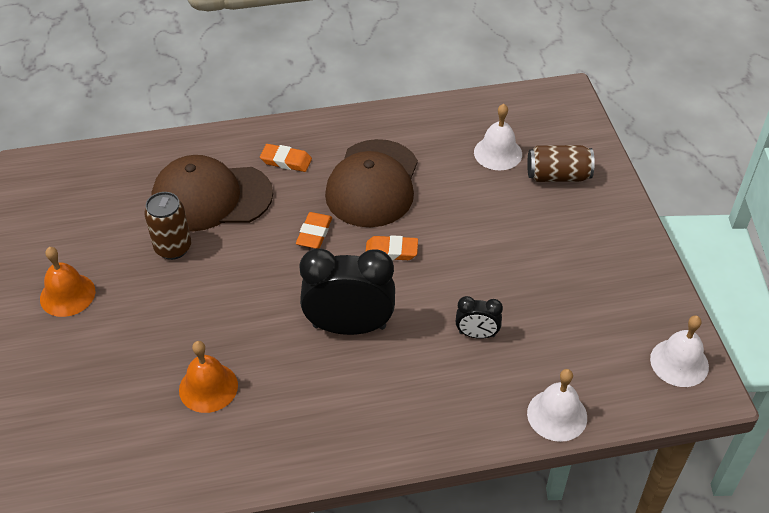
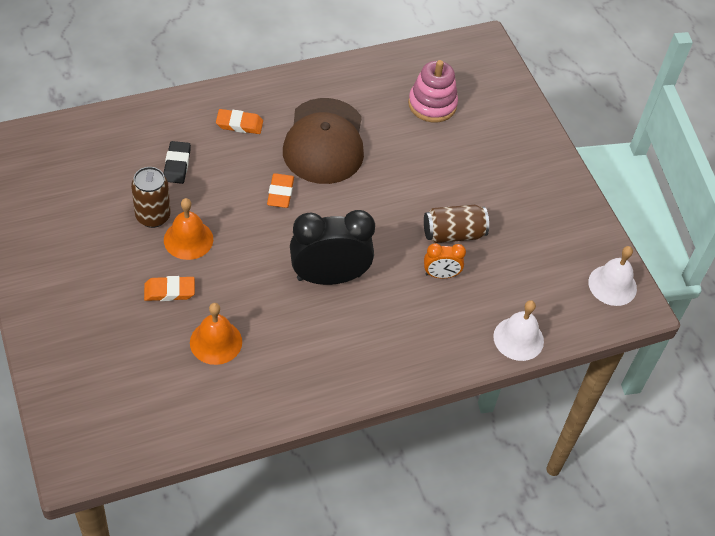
camera: 15 degrees left, 5 degrees up
orange bell [40,247,95,317] -> orange bell moved to [164,198,213,260]
brown cap [151,155,273,231] -> black eraser [164,141,191,184]
orange eraser [365,235,418,261] -> orange eraser moved to [144,276,195,301]
black clock [456,296,503,339] -> orange clock [424,243,466,278]
white bell [474,104,522,170] -> pink stacking toy [408,60,458,122]
brown can [527,145,595,182] -> brown can moved to [424,205,489,243]

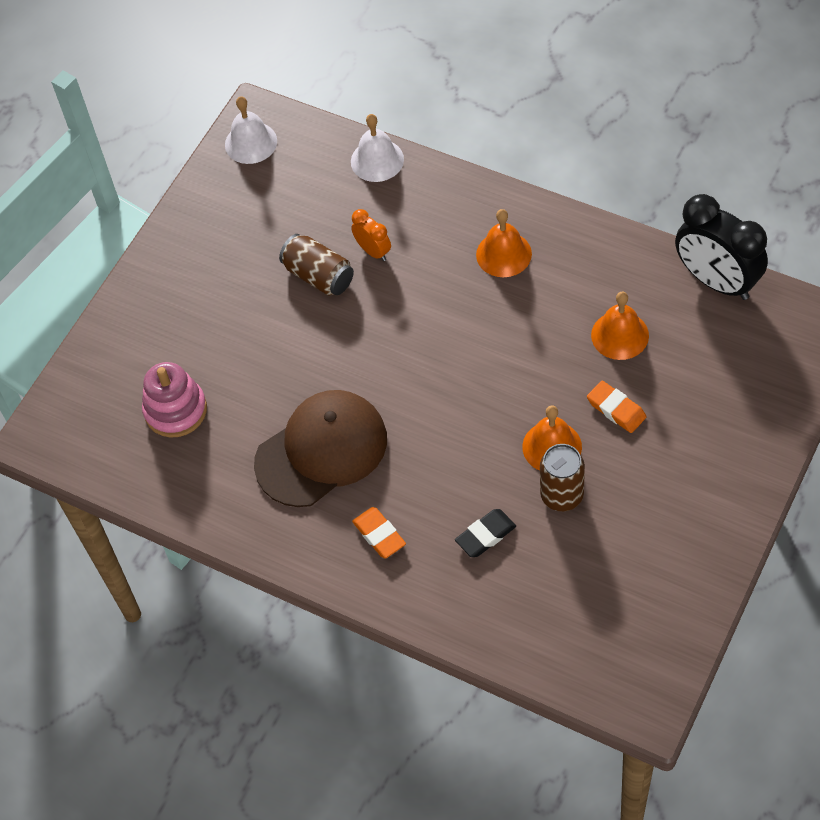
camera: 120 degrees left, 5 degrees up
orange eraser [267,173,294,208] -> none
black clock [290,210,375,285] -> black clock moved to [675,194,768,300]
none -> orange bell [476,209,532,277]

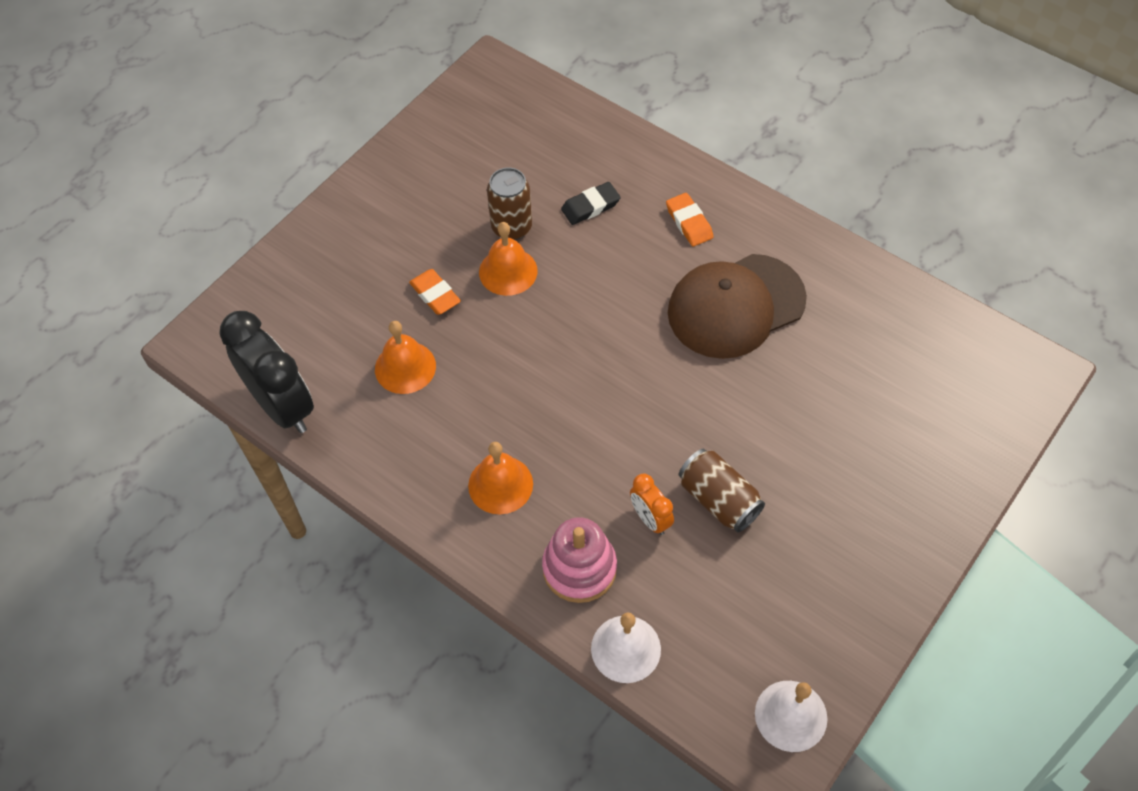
camera: 175 degrees left, 0 degrees up
pink stacking toy [142,362,207,438] -> pink stacking toy moved to [542,517,617,603]

